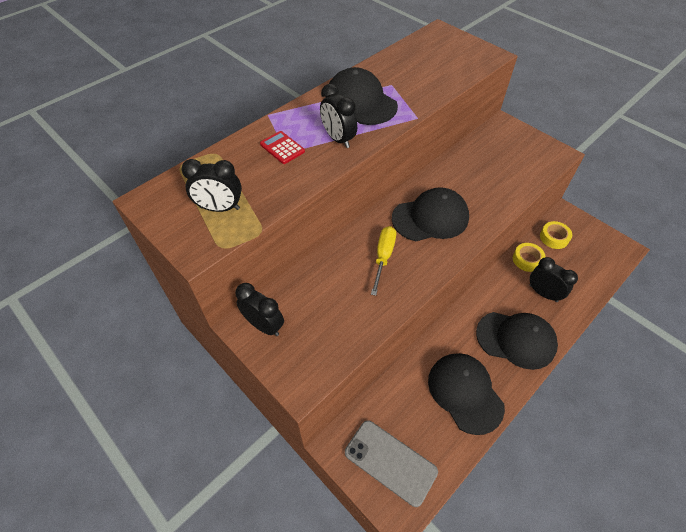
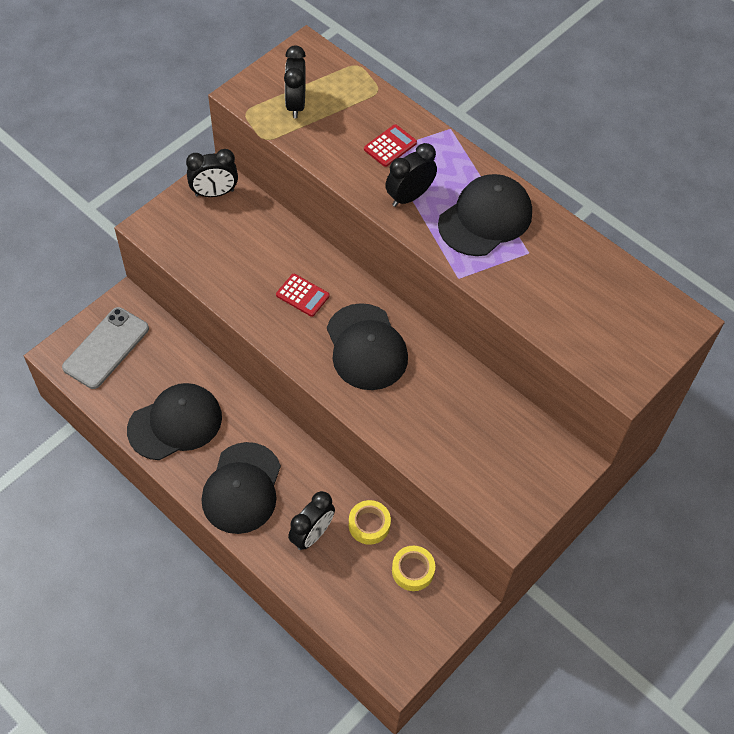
camera: 85 degrees right, 5 degrees up
black clock [236,283,284,336] -> black clock turned 45 degrees clockwise [186,149,238,197]
yellow screwdriver [371,226,396,296] -> red calculator [276,274,330,317]

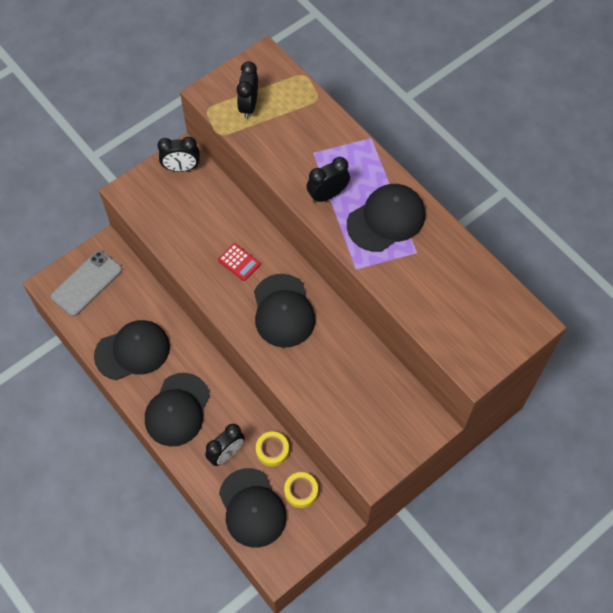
camera: 10 degrees right, 5 degrees up
red calculator [364,124,417,167] -> none
none -> black cap [219,468,287,548]

